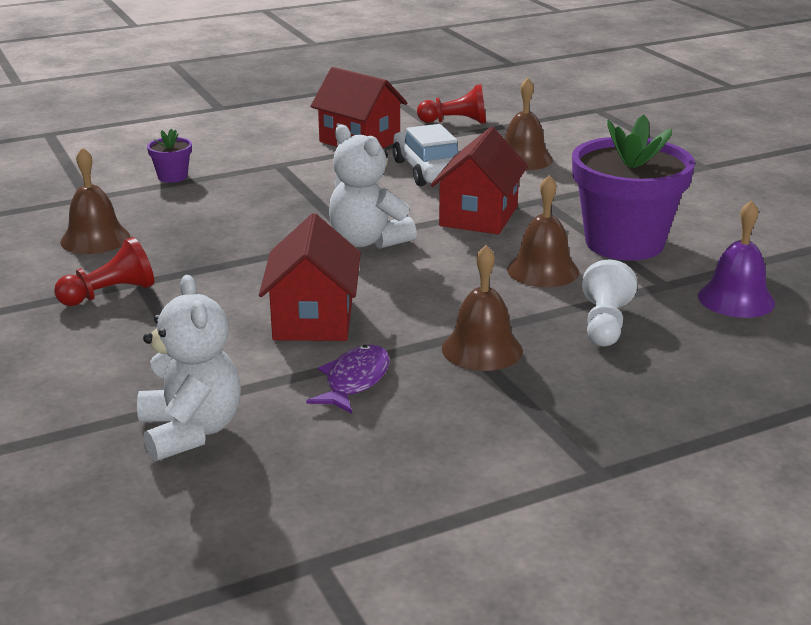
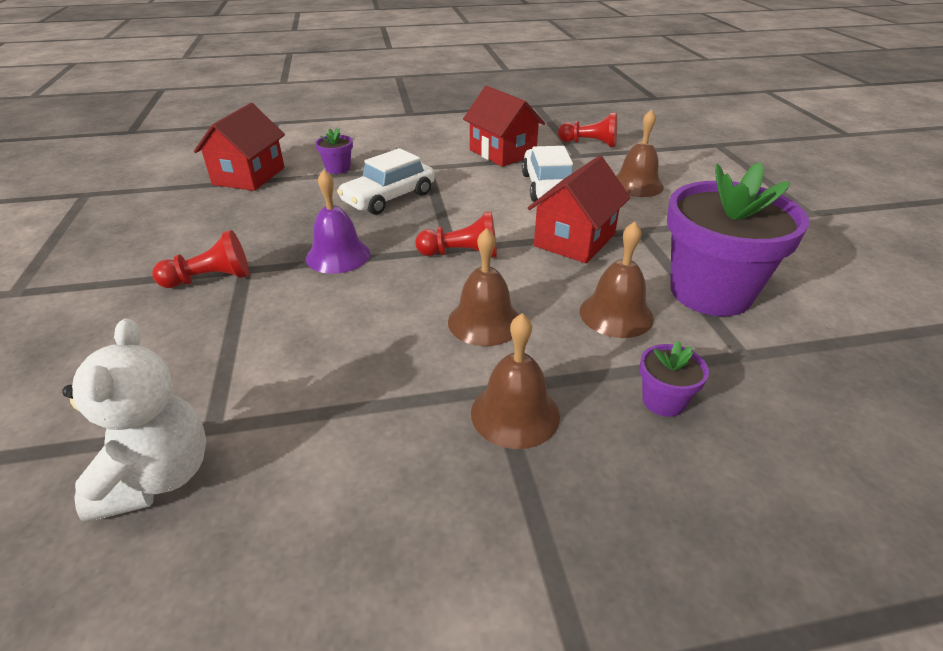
camera: 15 degrees right, 10 degrees up
brown bell [60,147,130,254] -> brown bell moved to [448,228,519,346]
red house [259,213,361,341] -> red house moved to [194,103,285,191]
purple fish [306,345,390,414] -> none
white teddy bear [329,125,417,249] -> red pawn [415,212,497,258]
white pawn [582,260,637,347] -> purple flower pot [639,340,709,417]
purple bell [698,200,775,318] -> purple bell moved to [306,170,370,274]
none -> white car [337,148,435,215]

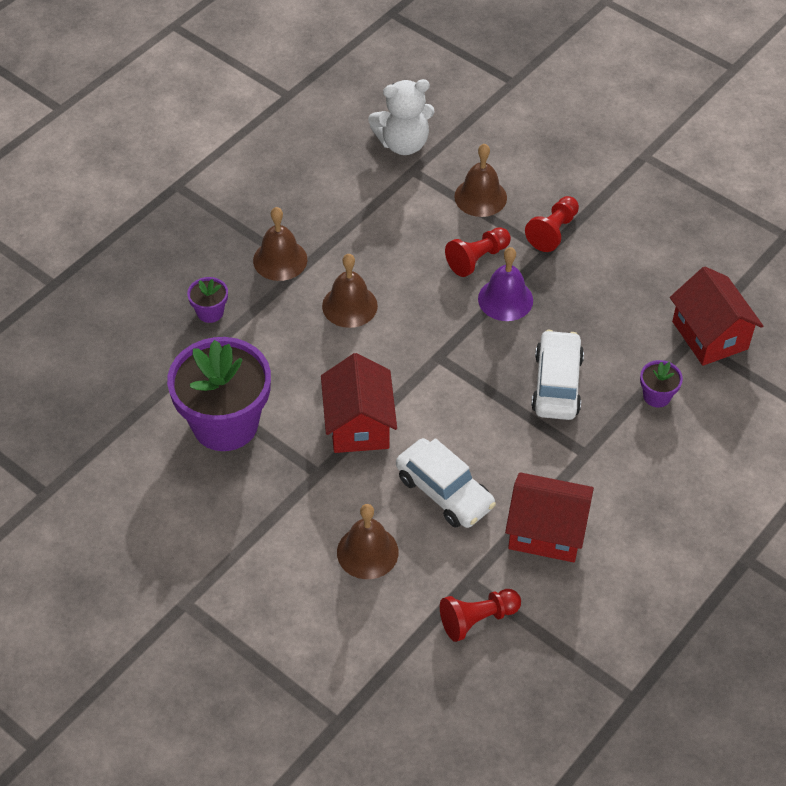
camera: 140 degrees right, 15 degrees up
white teddy bear [62,319,207,523] -> white teddy bear turned 60 degrees counterclockwise [368,79,435,155]
red pawn [415,212,497,258] -> red pawn moved to [445,227,511,277]
brown bell [580,221,654,338] -> brown bell moved to [454,144,507,217]

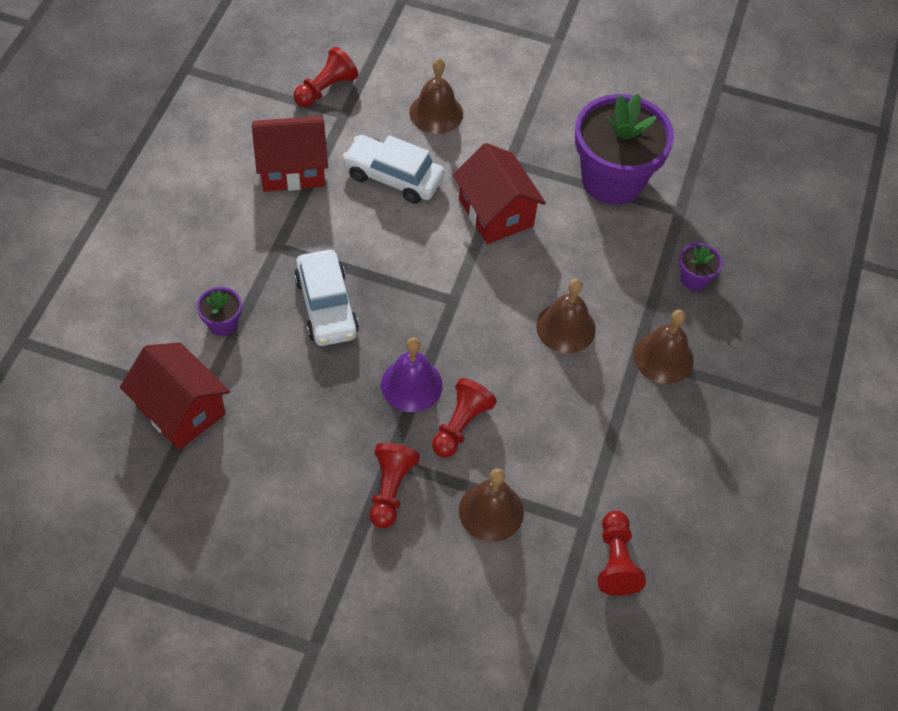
camera: 155 degrees right, 5 degrees up
white teddy bear [368,79,435,155] -> red pawn [597,511,646,596]

